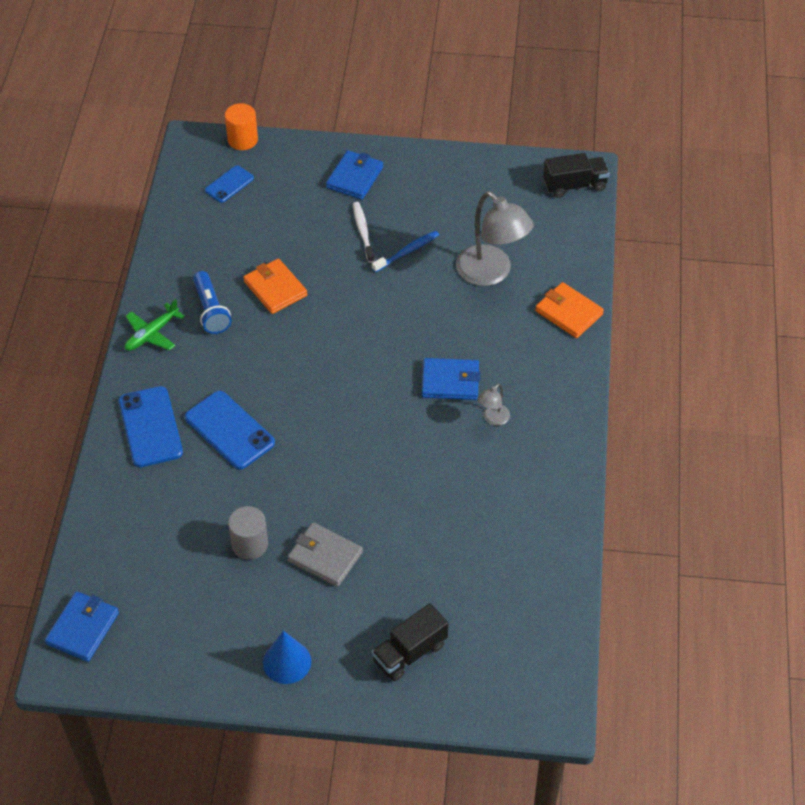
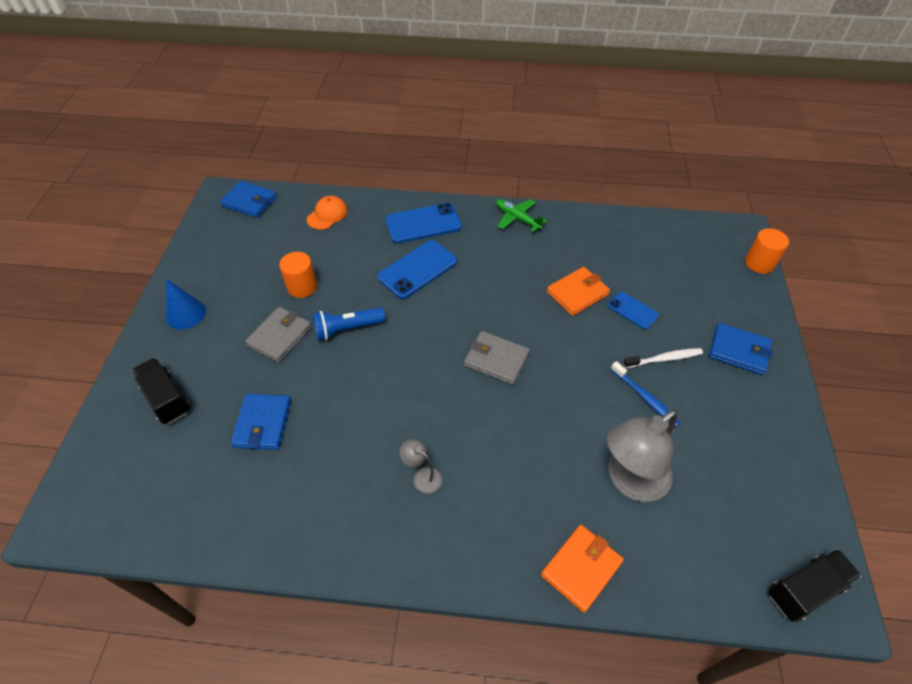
camera: 90 degrees right, 0 degrees up
blue flashlight [193,271,232,334] -> blue flashlight moved to [313,307,385,341]
blue phone [205,165,254,203] -> blue phone moved to [607,291,659,330]
grey cylinder [228,506,268,560] -> orange cylinder [279,252,317,298]
blue wallet [422,358,480,400] -> blue wallet moved to [231,394,291,450]
black truck [543,153,610,198] -> black truck turned 105 degrees counterclockwise [768,549,862,622]
none -> orange cap [307,196,348,230]
none -> grey wallet [464,331,530,385]

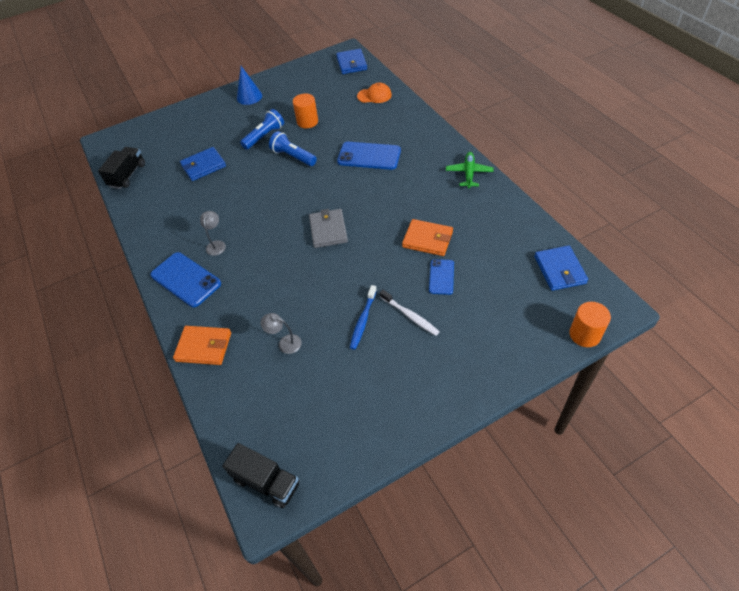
camera: 60 degrees right, 0 degrees up
black truck [132,357,191,424] -> black truck moved to [98,147,145,189]
grey wallet [245,307,312,363] -> blue flashlight [240,109,284,150]
blue phone [385,203,462,243] -> blue phone moved to [150,252,221,307]
grey lamp [607,409,678,502] -> grey lamp [260,313,302,354], size x0.46
blue wallet [709,323,773,375] -> blue wallet moved to [534,245,588,291]

